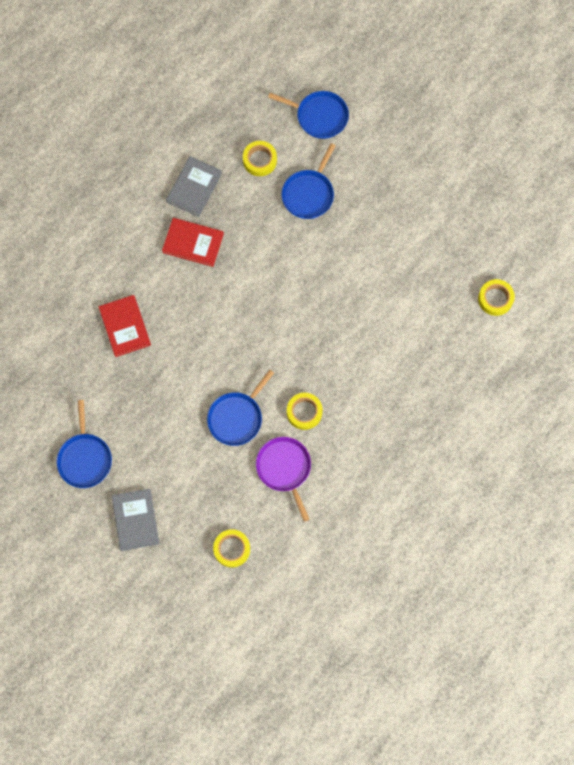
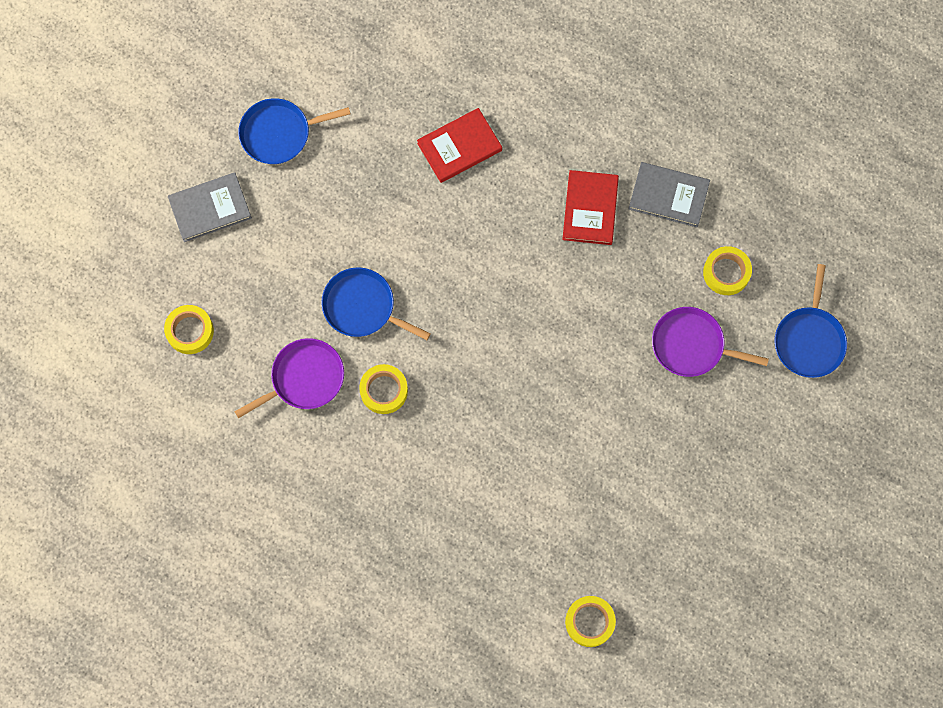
camera: 80 degrees right, 0 degrees up
blue pan [282,143,336,219] -> purple pan [652,307,769,377]

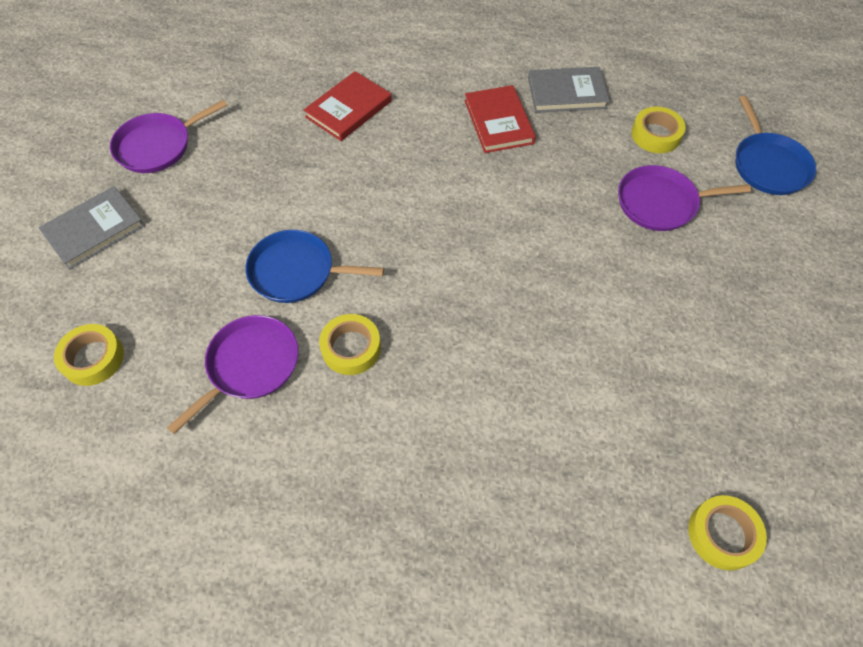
camera: 20 degrees left, 15 degrees down
blue pan [238,98,350,164] -> purple pan [110,100,227,173]

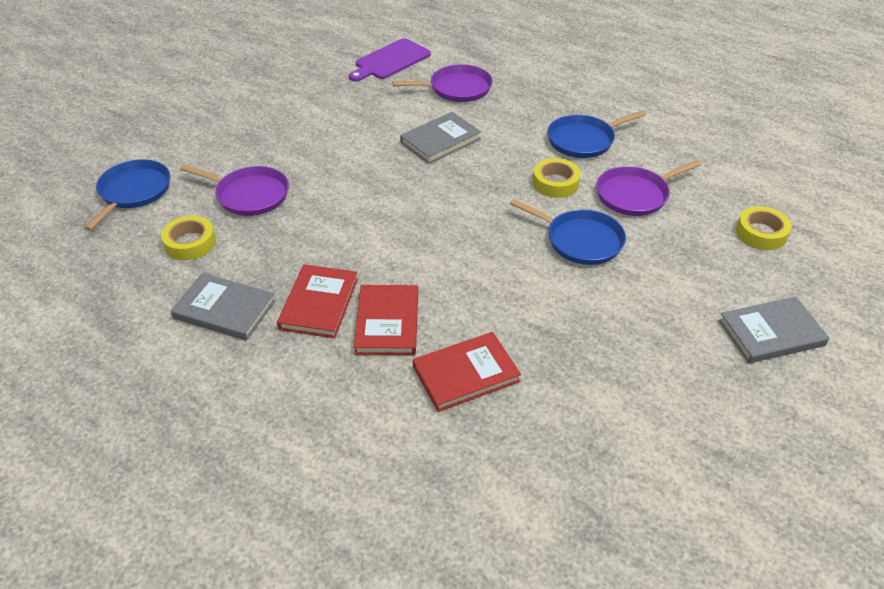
camera: 155 degrees left, 15 degrees down
purple pan [110,100,227,173] -> purple pan moved to [393,64,493,102]
yellow tape [688,495,767,571] -> purple cutting board [349,38,431,81]
none -> red book [354,285,418,355]
none -> grey book [400,112,481,164]
none -> blue pan [547,110,646,158]

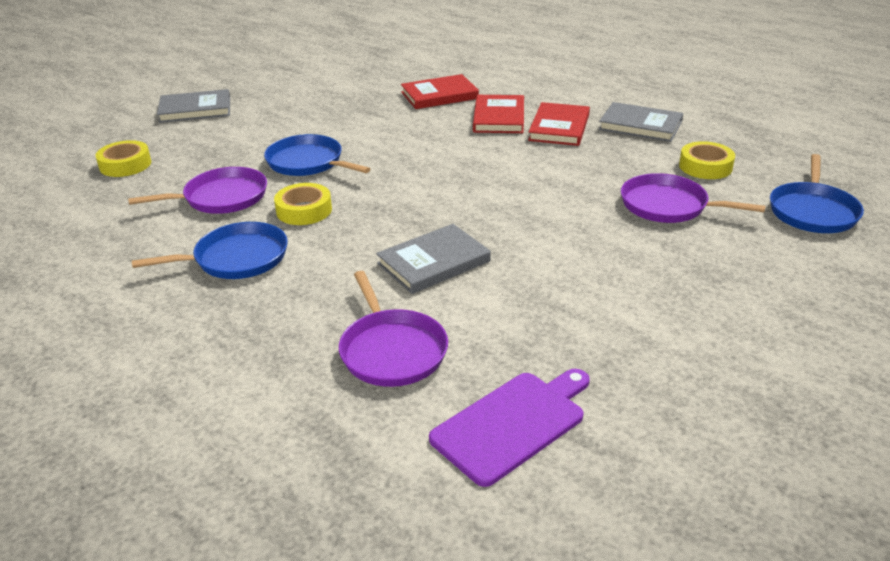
camera: 175 degrees left, 10 degrees down
purple pan [393,64,493,102] -> purple pan turned 105 degrees counterclockwise [339,271,448,387]

